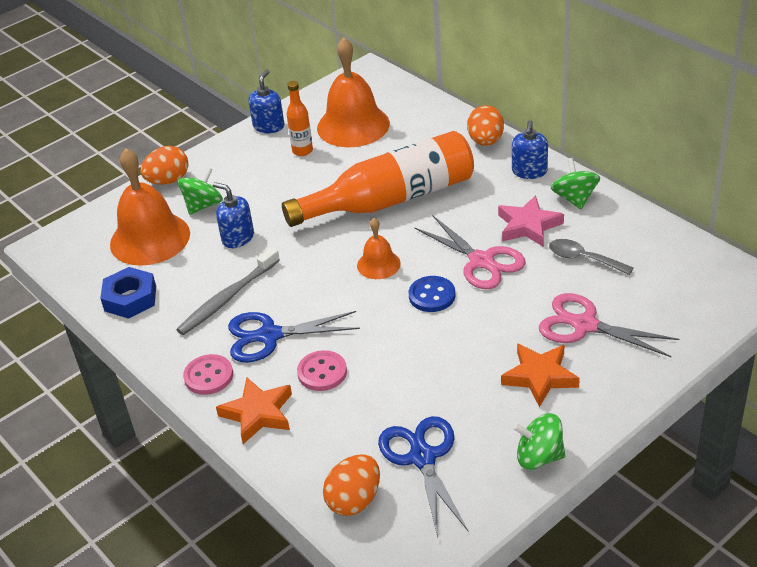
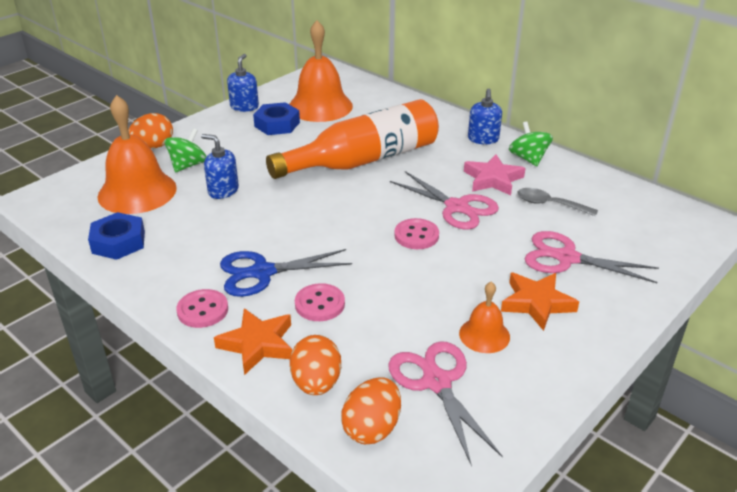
camera: 10 degrees left, 5 degrees down
grey toothbrush [176,247,280,335] -> none
orange bottle [286,81,313,156] -> blue nut [253,102,300,135]
orange bell [357,218,401,279] -> orange bell moved to [459,281,510,353]
blue scissors [378,416,469,537] -> pink scissors [388,341,502,466]
blue button [409,276,456,312] -> pink button [394,218,439,249]
orange egg [467,105,504,146] -> orange egg moved to [290,335,341,395]
green spinning top [513,413,565,470] -> none

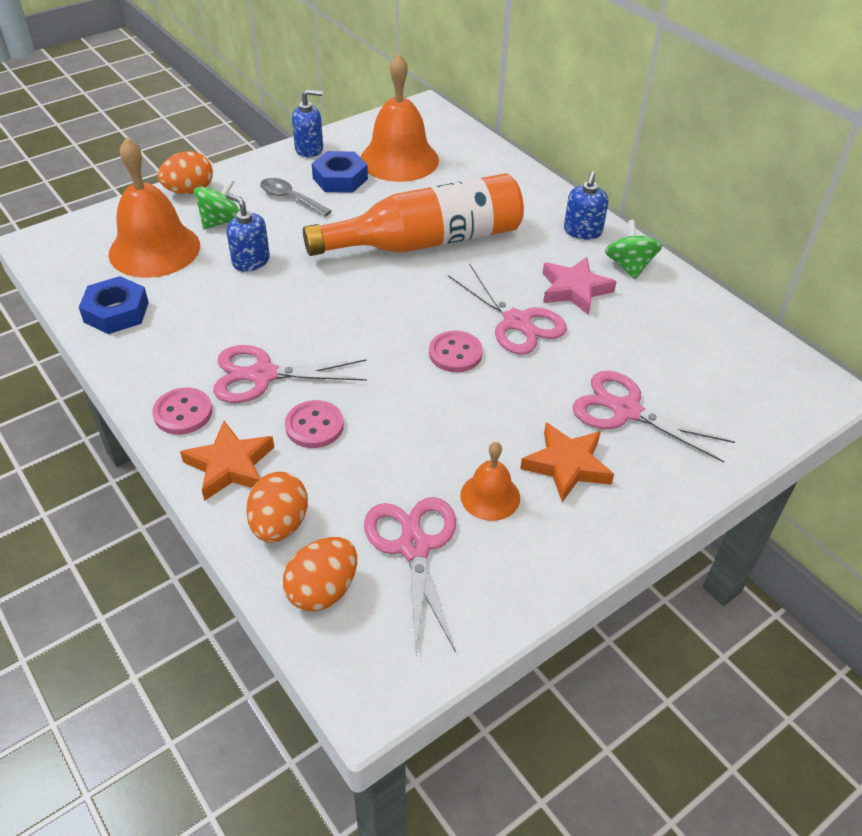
camera: 10 degrees right, 10 degrees up
blue scissors [220,249,352,297] -> pink scissors [213,345,367,403]
blue soap dispenser [227,54,259,112] -> blue soap dispenser turned 60 degrees clockwise [292,89,323,158]
grey spoon [517,188,598,217] -> grey spoon moved to [260,178,332,217]

